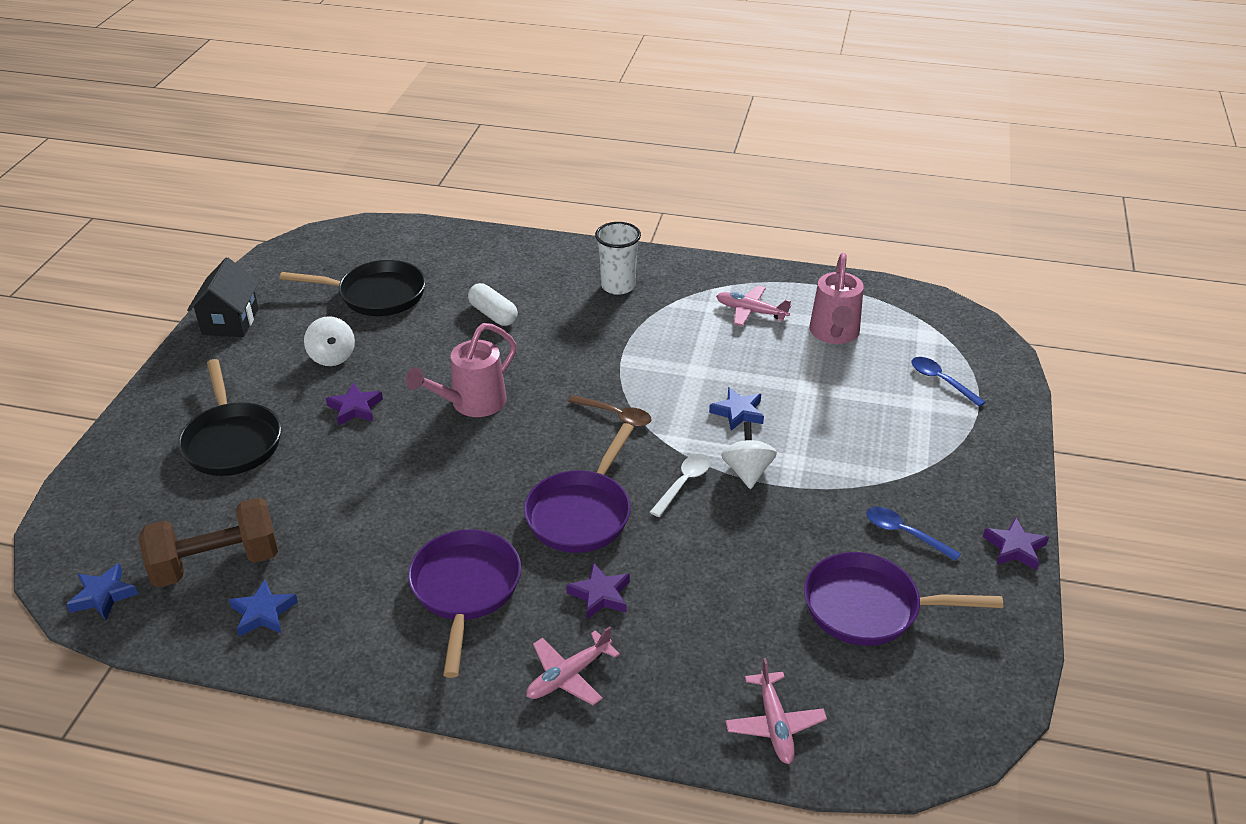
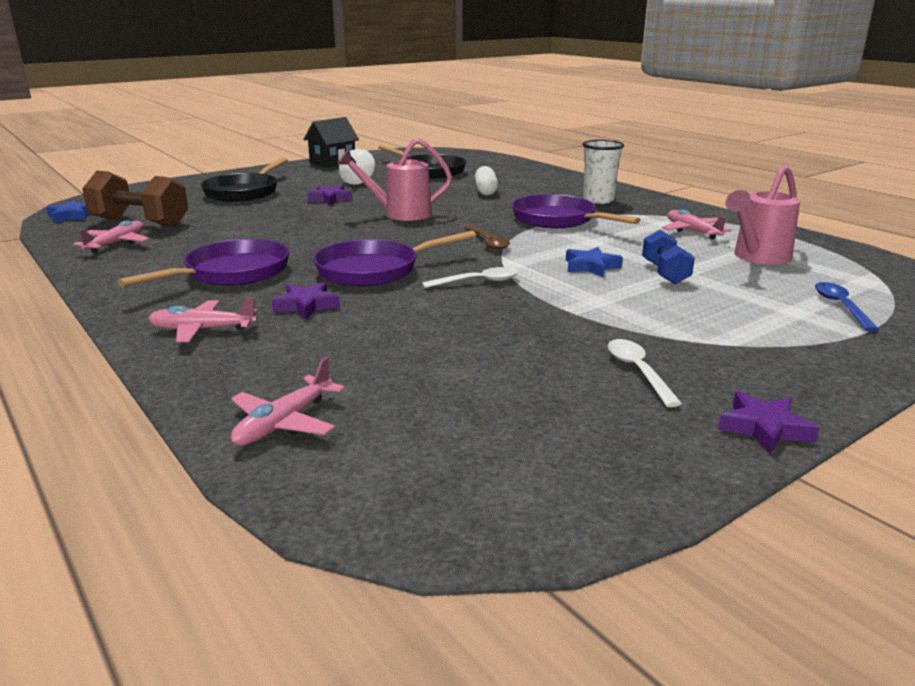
camera: 40 degrees right, 15 degrees down
blue star [229,580,298,637] -> pink plane [73,220,150,253]
white spinning top [721,422,777,489] -> none
purple pan [804,552,1003,646] -> purple pan moved to [512,194,641,228]
blue spoon [866,507,961,561] -> white spoon [608,339,682,407]
none -> blue dumbbell [642,230,695,284]

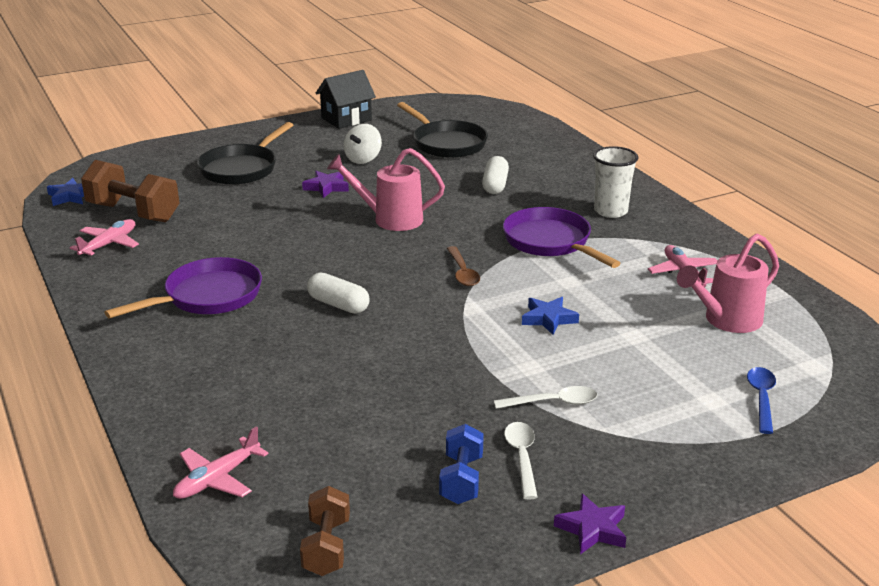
camera: 10 degrees right, 5 degrees up
pink plane [148,298,257,342] -> none
purple star [272,282,340,319] -> none
purple pan [313,230,476,287] -> white capsule [307,273,370,314]
white spoon [422,267,518,288] -> white spoon moved to [494,386,597,409]
blue dumbbell [642,230,695,284] -> blue dumbbell moved to [439,424,484,504]
none -> brown dumbbell [300,486,350,576]

